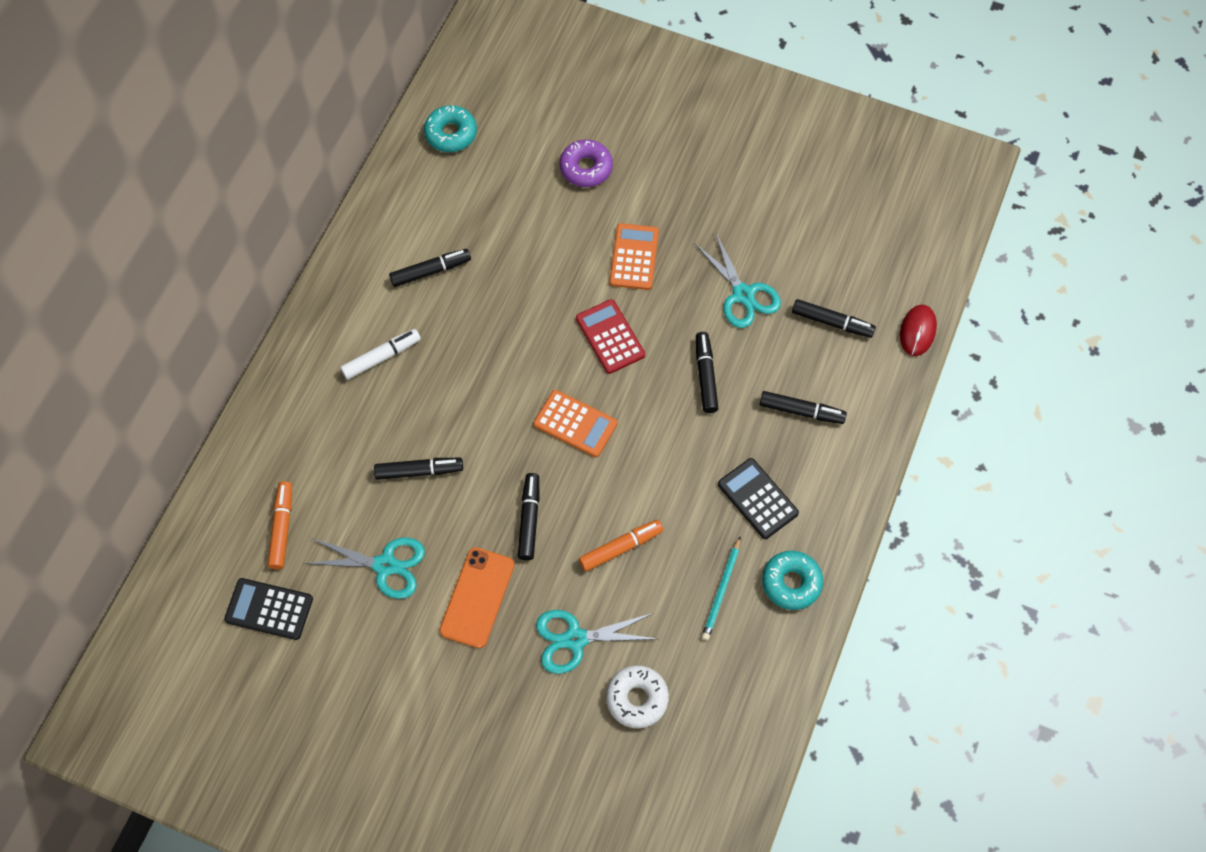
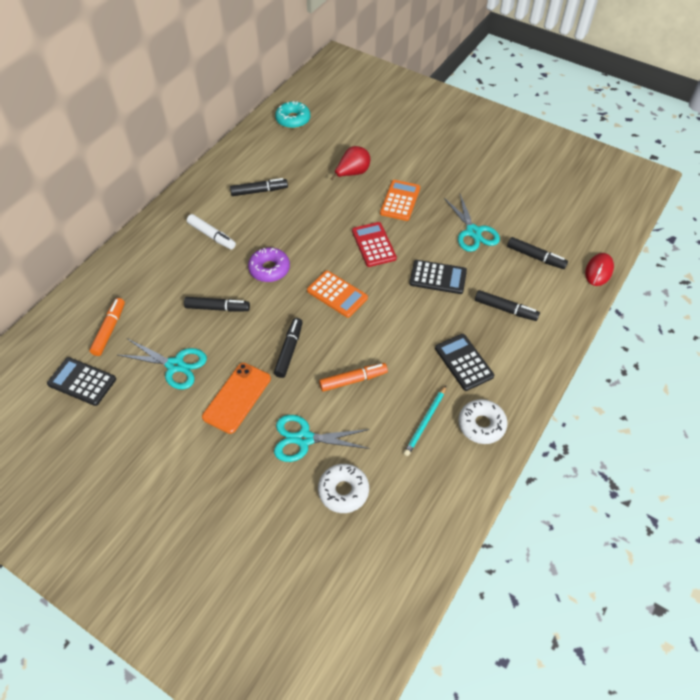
camera: 10 degrees right, 10 degrees down
white marker [340,329,421,380] -> white marker turned 60 degrees clockwise [187,214,236,250]
purple donut [559,139,613,187] -> purple donut moved to [248,248,290,282]
black marker [696,332,719,413] -> black calculator [409,260,467,294]
turquoise donut [762,551,823,610] -> white donut [458,399,507,444]
none -> red pear [330,146,370,180]

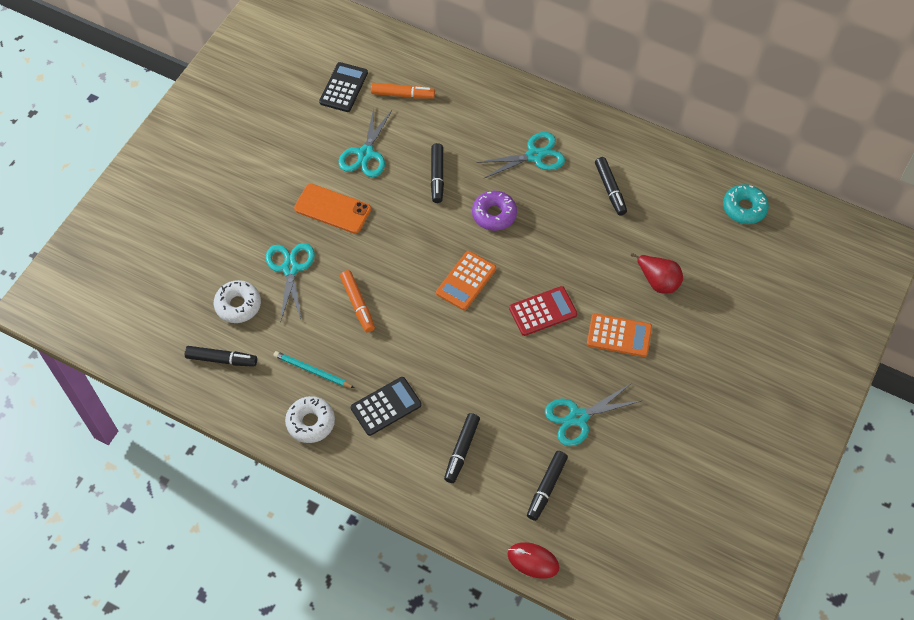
camera: 85 degrees right, 5 degrees up
white marker [187,214,236,250] -> turquoise scissors [477,132,565,179]
black marker [274,318,303,378] -> black marker moved to [185,346,257,367]
black calculator [409,260,467,294] -> none

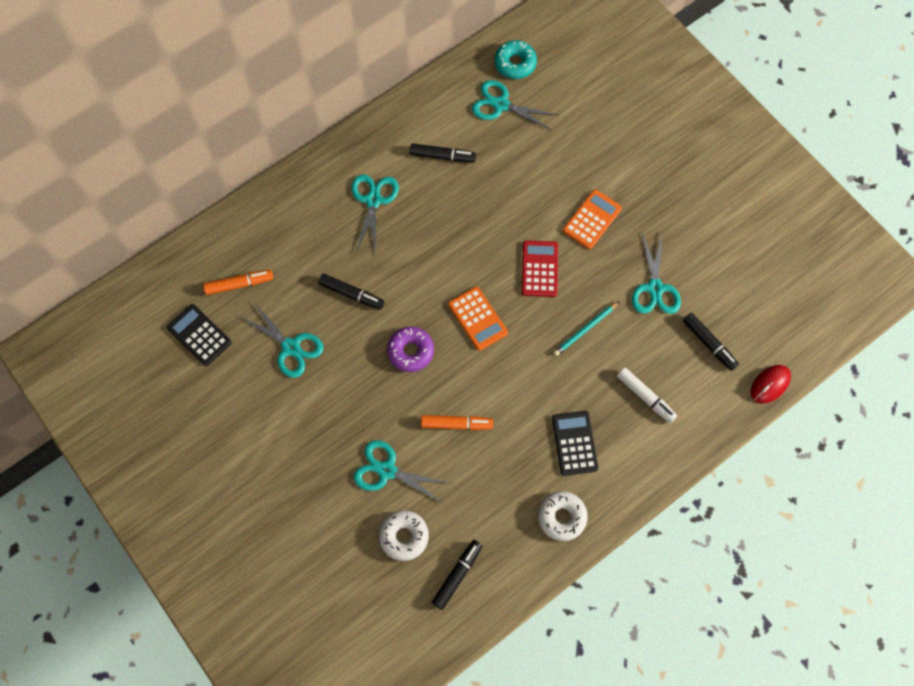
camera: 65 degrees left, 10 degrees up
turquoise pencil [273,351,354,388] -> turquoise pencil moved to [553,301,619,356]
orange phone [294,184,371,233] -> none
orange marker [371,83,435,99] -> orange marker turned 45 degrees clockwise [203,270,273,295]
black marker [444,413,480,483] -> white marker [617,368,677,423]
purple donut [472,191,517,231] -> purple donut moved to [387,327,434,372]
red pear [631,253,683,294] -> none
none -> turquoise scissors [472,80,558,130]

